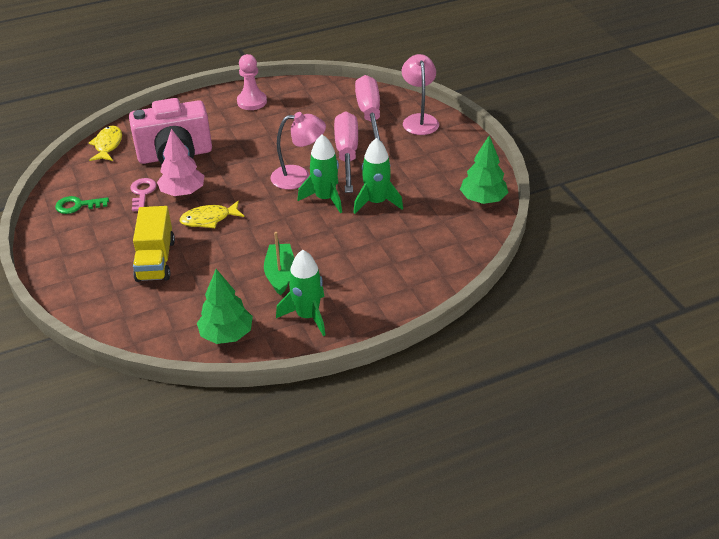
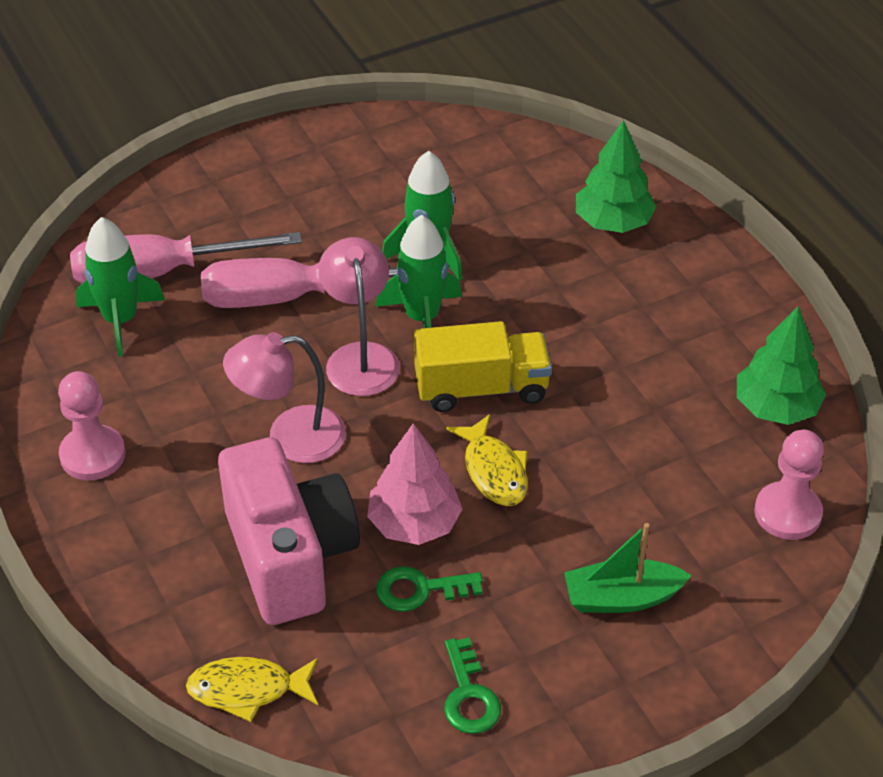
camera: 95 degrees left, 5 degrees up
pink key [130,178,157,211] -> green key [376,566,483,612]
yellow truck [133,206,175,282] -> yellow truck moved to [414,321,552,412]
green boat [264,232,294,296] -> green boat moved to [564,523,692,613]
green rocket [276,250,325,336] -> green rocket moved to [76,217,165,357]
pink lamp [402,54,439,135] -> pink lamp moved to [223,332,346,463]
green tree [460,136,509,204] -> green tree moved to [576,120,657,233]
none -> pink pawn [754,430,824,540]

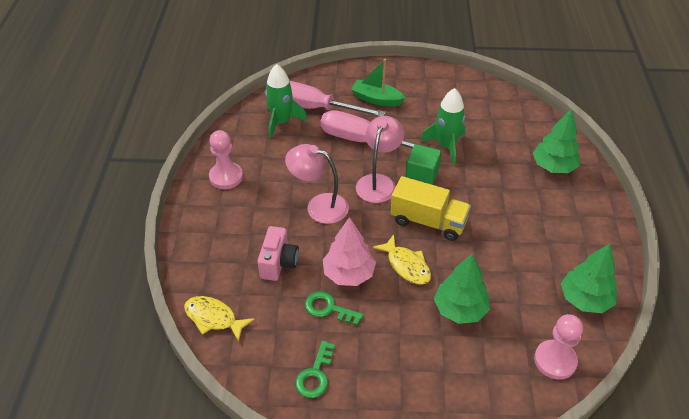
camera: 30 degrees right, 0 degrees up
pink camera [218,437,360,625] -> pink camera [257,226,299,281], size x0.54
green rocket [375,215,462,328] -> green cube [405,144,441,185]
yellow fish [447,414,528,506] -> yellow fish turned 45 degrees counterclockwise [373,234,431,285]
green boat [564,523,692,613] -> green boat moved to [351,59,405,106]
none -> green tree [434,254,490,324]

